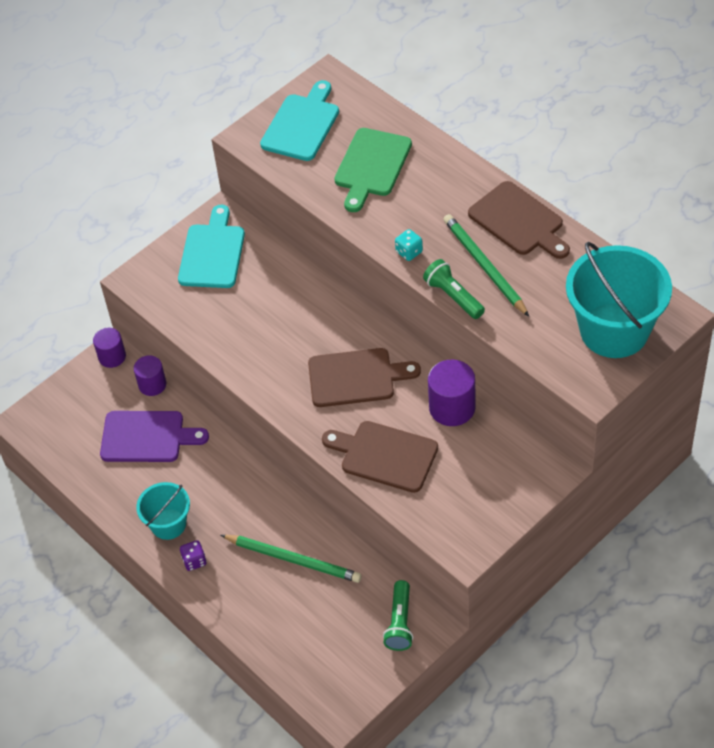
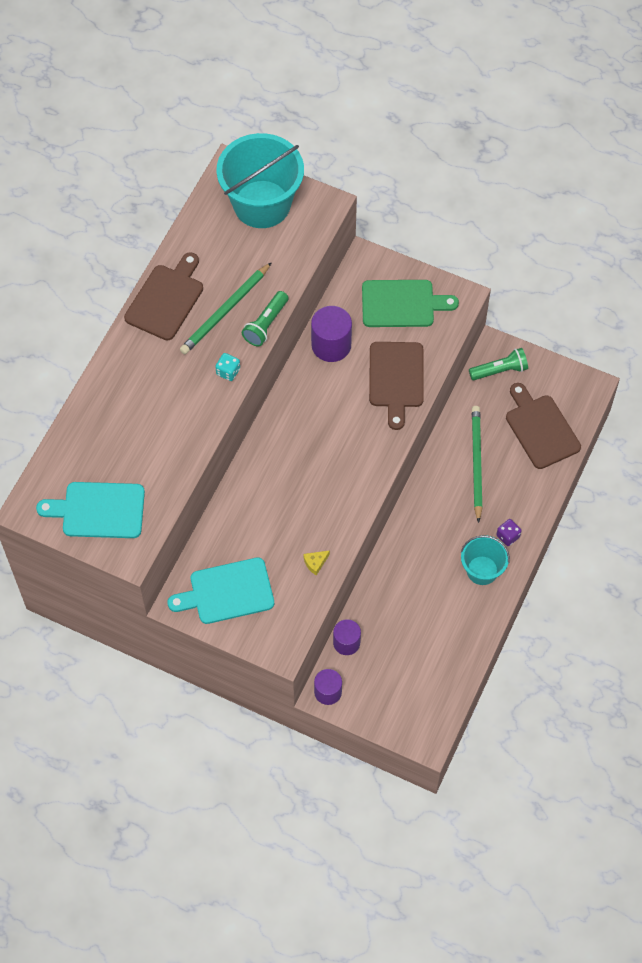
camera: 115 degrees left, 10 degrees up
purple cutting board [100,411,209,462] -> none
brown cutting board [308,348,421,407] -> brown cutting board moved to [506,383,581,469]
green cutting board [334,128,412,212] -> green cutting board moved to [362,280,459,327]
none -> yellow cheese [303,550,330,576]

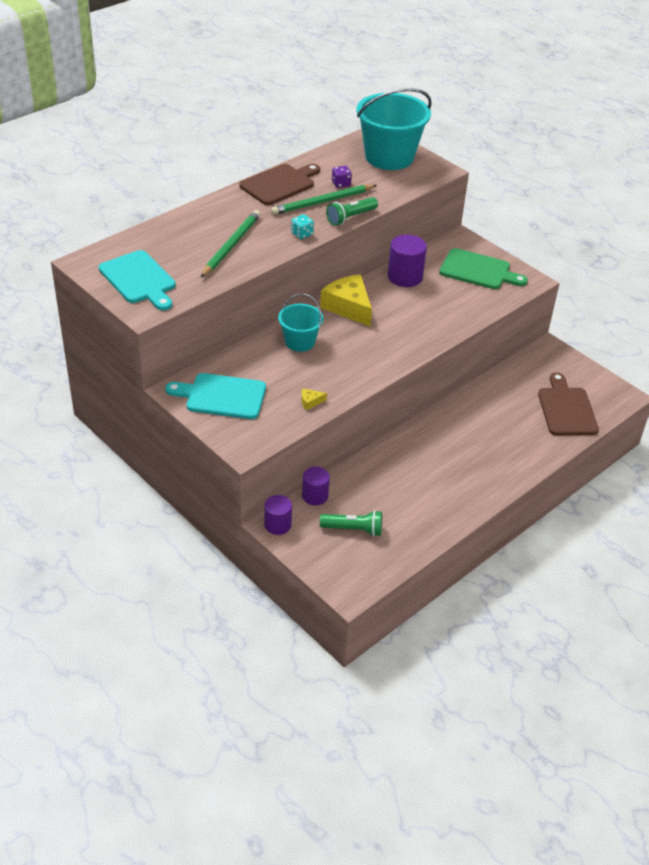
camera: 20 degrees right, 20 degrees down
turquoise cutting board [36,482,145,538] -> turquoise cutting board turned 150 degrees counterclockwise [99,250,176,310]
brown cutting board [369,342,424,430] -> none
turquoise bucket [461,535,510,585] -> turquoise bucket moved to [278,294,323,352]
green flashlight [469,348,528,380] -> green flashlight moved to [320,510,382,537]
green pencil [472,406,482,523] -> green pencil moved to [200,210,260,278]
purple dice [496,519,522,546] -> purple dice moved to [332,166,352,188]
none -> yellow cheese [320,275,372,326]

